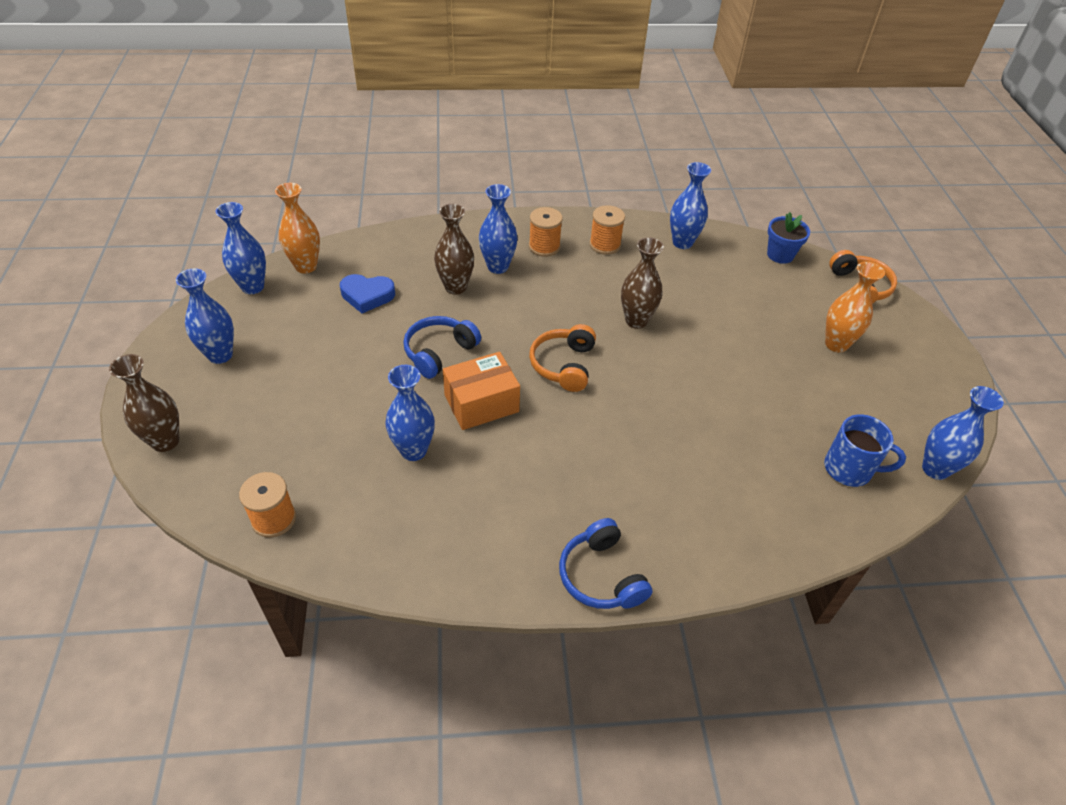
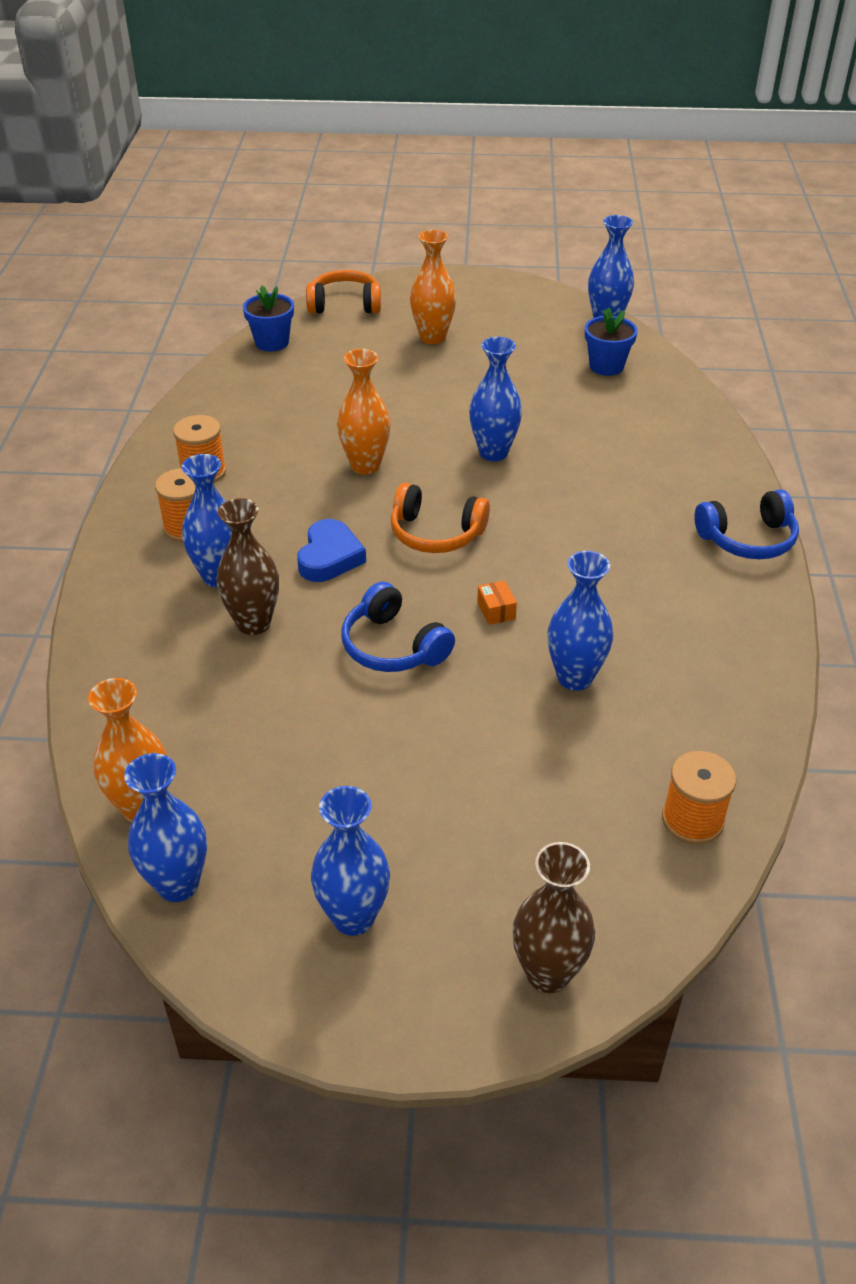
camera: 80 degrees left, 5 degrees down
blue heart [340,274,395,313] -> blue heart moved to [297,519,366,582]
orange box [443,352,520,430] -> orange box [477,580,517,625], size x0.42
brown vase [621,237,664,329] -> orange vase [337,349,391,475]
blue vase [670,162,711,249] -> blue vase moved to [469,337,522,461]
blue mug [824,414,906,487] -> blue flower pot [585,307,638,376]

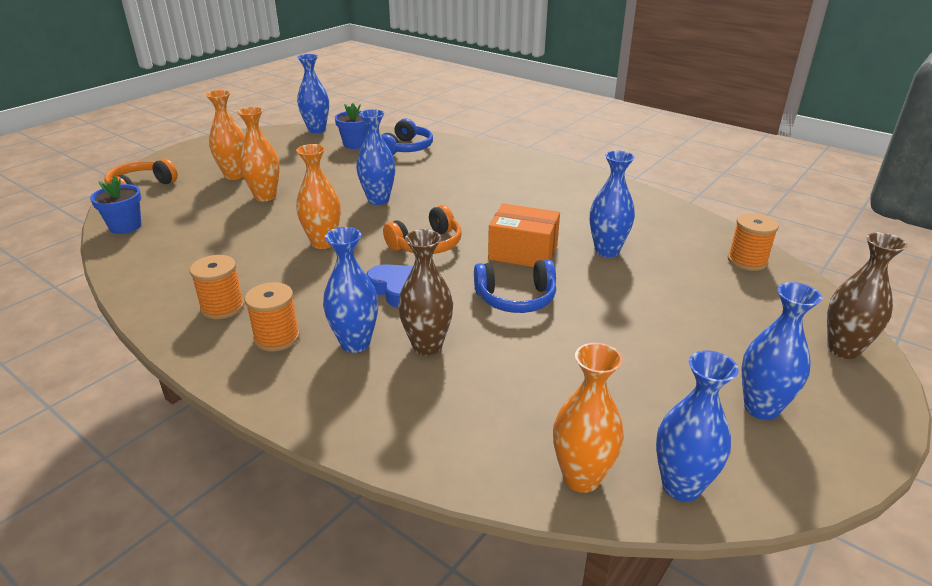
camera: 55 degrees left, 10 degrees down
orange box [477,580,517,625] -> orange box [488,204,560,267], size x2.36
blue headphones [694,489,799,559] -> blue headphones moved to [381,118,433,155]
none -> orange vase [237,107,280,201]

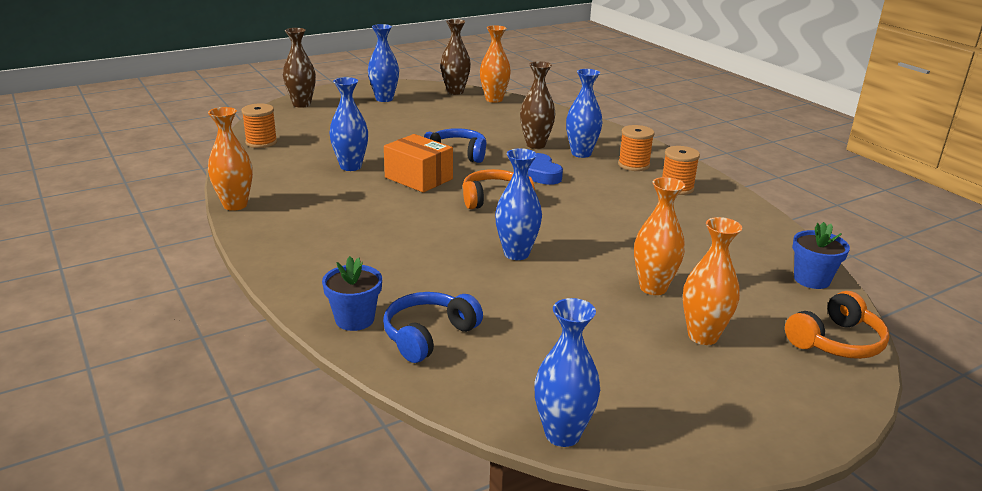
camera: 160 degrees left, 5 degrees down
orange vase [296,144,341,249] -> orange vase moved to [208,107,253,211]
blue flower pot [335,103,367,149] -> blue flower pot moved to [322,256,382,331]
blue vase [656,350,739,502] -> brown vase [440,19,471,95]

